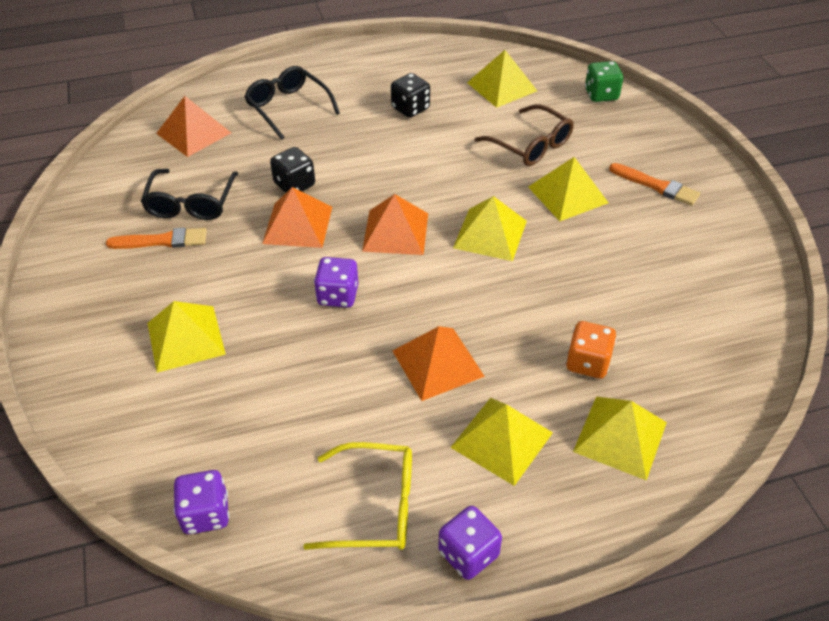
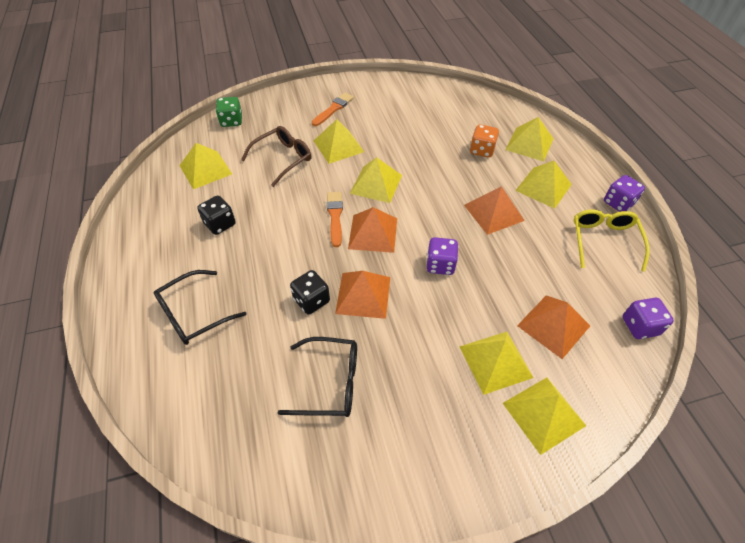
camera: 90 degrees left, 5 degrees up
orange brush [106,228,207,249] -> orange brush moved to [327,192,343,247]
orange pyramid [156,96,231,157] -> orange pyramid moved to [517,295,590,359]
none -> yellow pyramid [503,378,586,455]

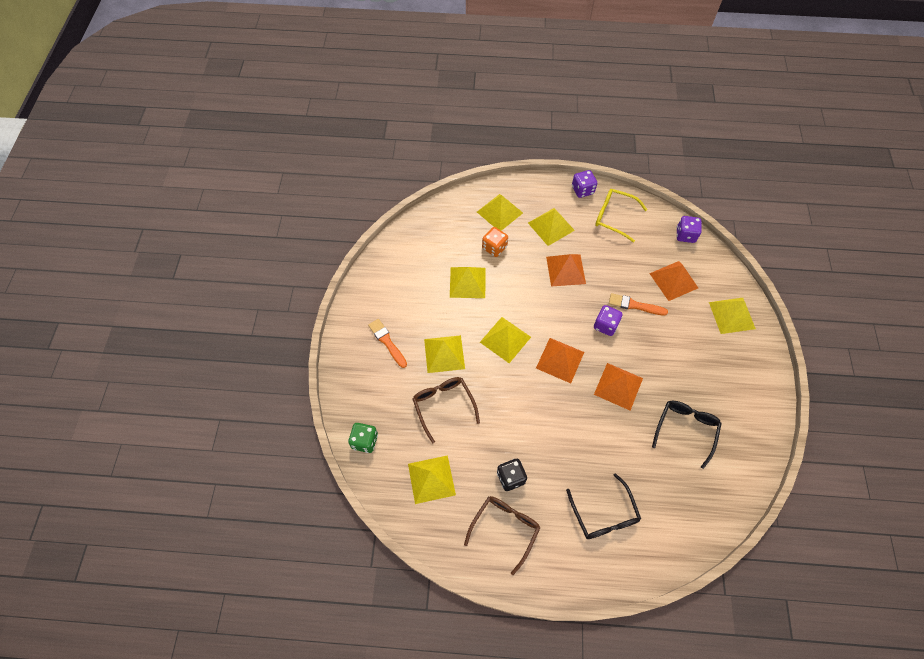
camera: 70 degrees left, 10 degrees up
black dice [290,270,330,314] -> none
orange brush [327,192,343,247] -> orange brush moved to [609,293,668,316]
yellow pyramid [459,332,533,395] -> yellow pyramid moved to [450,267,485,298]
none -> brown glasses [464,496,540,575]

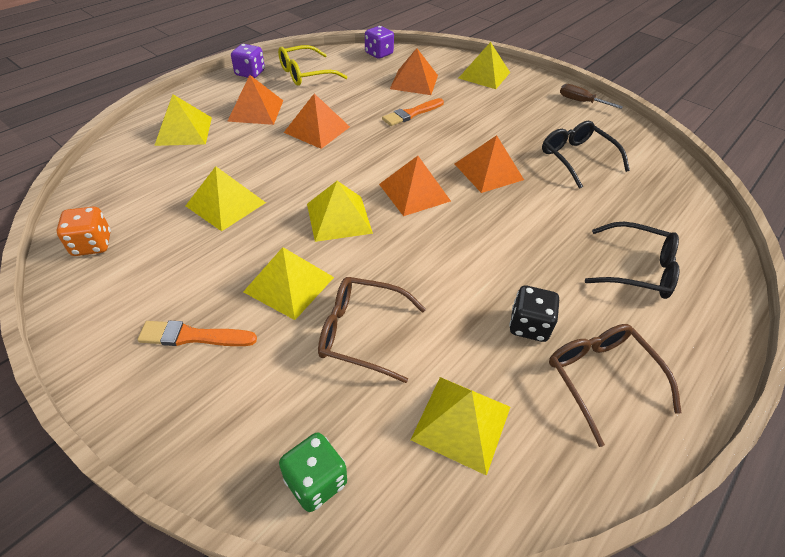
camera: 55 degrees left, 15 degrees down
orange dice [482,227,508,257] -> orange dice moved to [56,207,111,256]
yellow pyramid [528,208,575,246] -> orange pyramid [227,75,283,125]
purple dice [594,305,622,336] -> none
none -> brown screwdriver [560,84,623,109]

